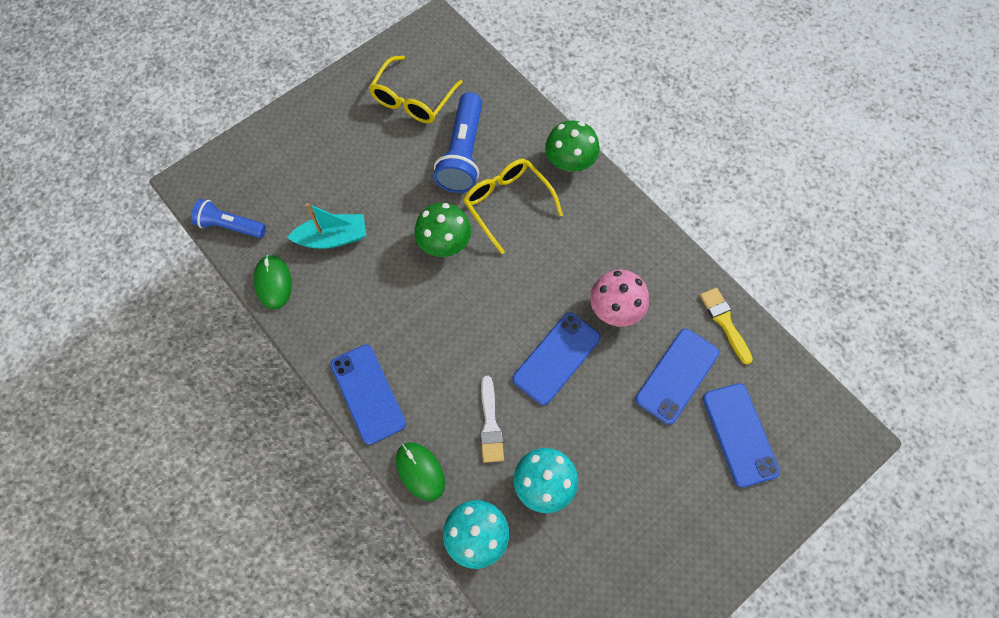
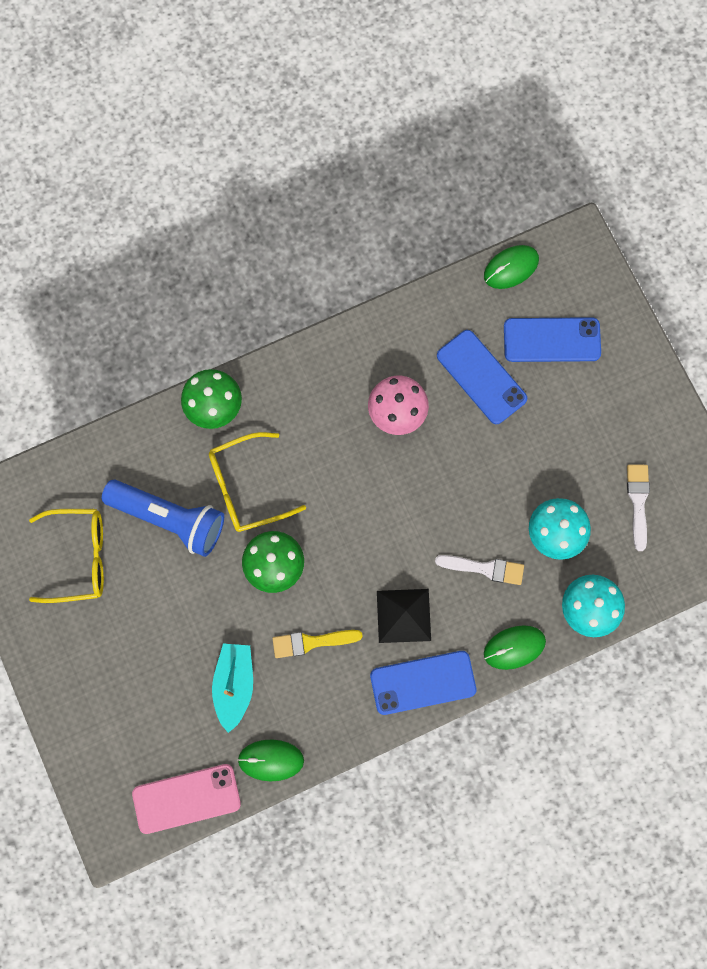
camera: 75 degrees left, 10 degrees up
blue flashlight [191,199,266,238] -> pink phone [132,764,241,834]
yellow glasses [369,56,463,123] -> yellow glasses turned 45 degrees counterclockwise [29,509,104,603]
blue phone [513,312,601,405] -> none
yellow brush [700,288,753,365] -> yellow brush moved to [272,630,363,658]
none -> black pyramid [377,589,431,643]
none -> green mouse [484,245,539,289]
none -> white brush [627,465,650,551]

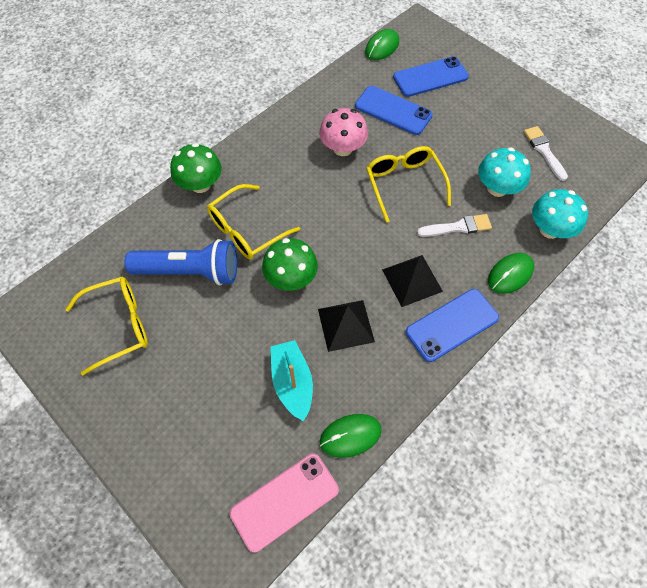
camera: 20 degrees left, 15 degrees down
yellow brush [272,630,363,658] -> black pyramid [318,300,375,352]
none -> yellow glasses [366,146,451,223]

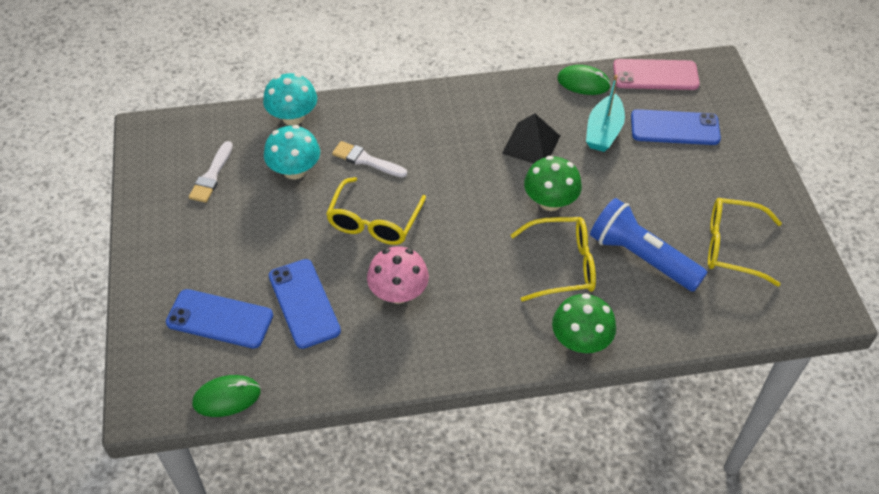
camera: 145 degrees left, 10 degrees down
black pyramid [382,255,443,307] -> none
blue phone [406,289,499,362] -> blue phone moved to [631,109,721,145]
green mouse [488,253,534,294] -> none

